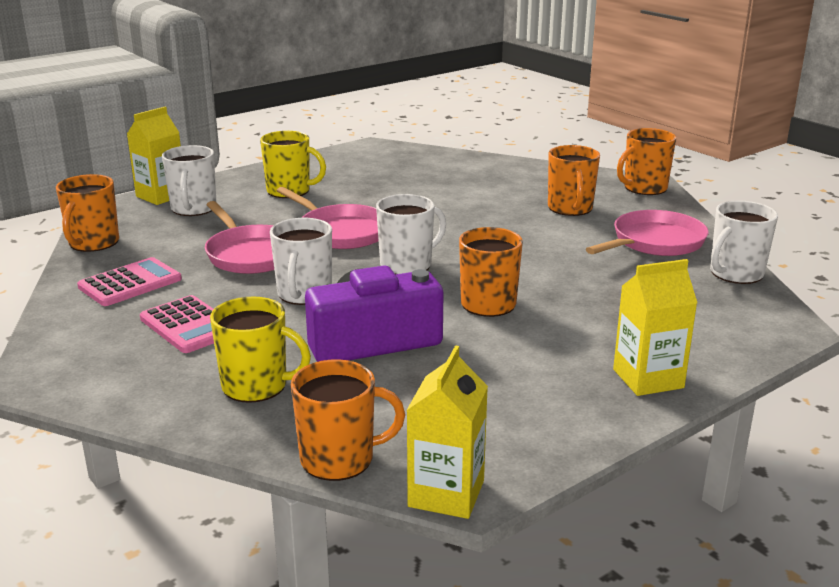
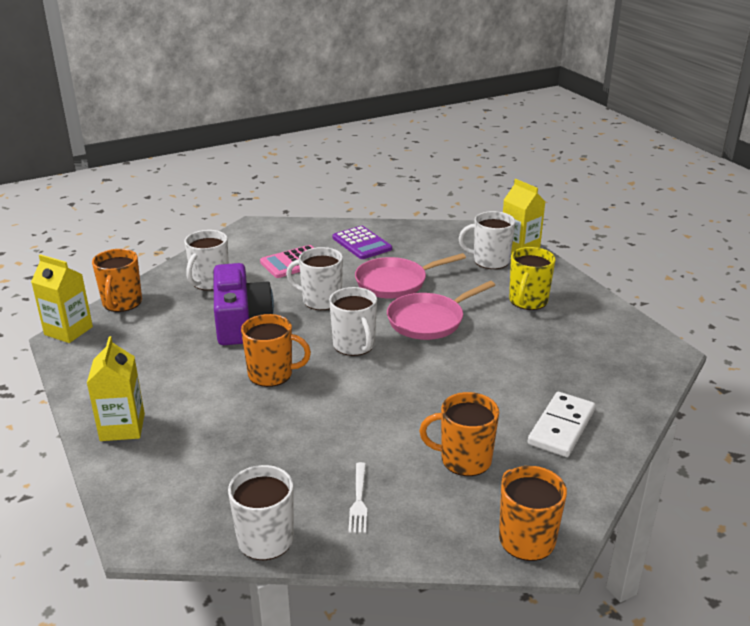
camera: 100 degrees right, 5 degrees up
orange mug [56,174,119,252] -> none
pink calculator [77,257,182,306] -> purple calculator [333,226,392,259]
yellow mug [210,297,311,403] -> white mug [185,230,229,291]
pink pan [586,210,709,256] -> white fork [348,462,367,533]
none -> white domino [528,392,596,457]

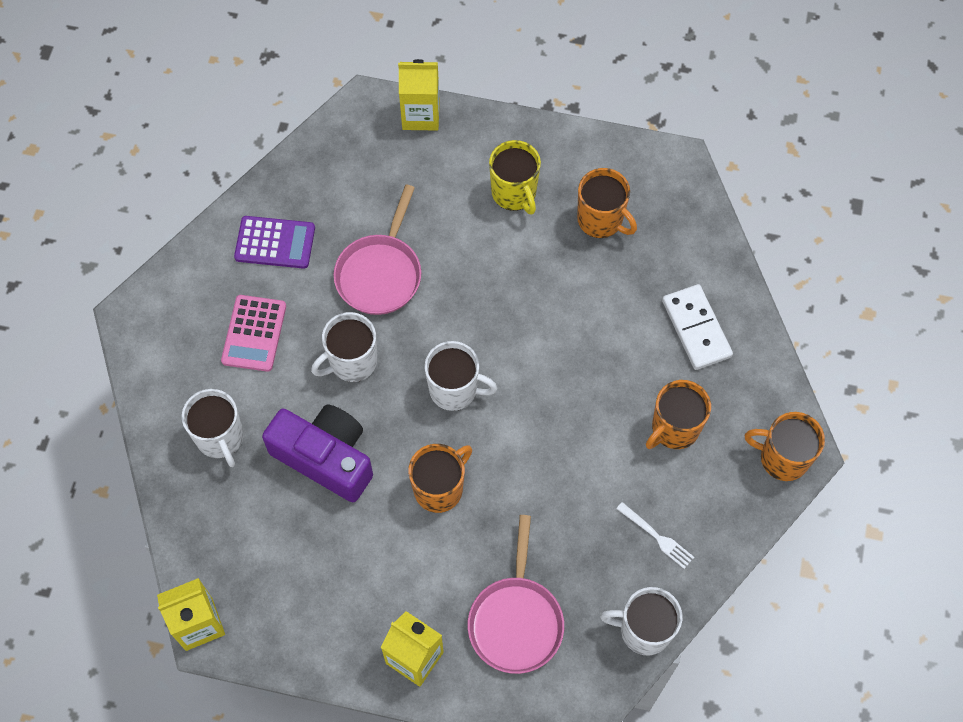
camera: 50 degrees left, 35 degrees up
orange mug [92,249,142,312] -> orange mug moved to [577,168,637,238]
pink pan [387,281,495,340] -> pink pan moved to [468,515,564,674]
white mug [459,211,516,269] -> none

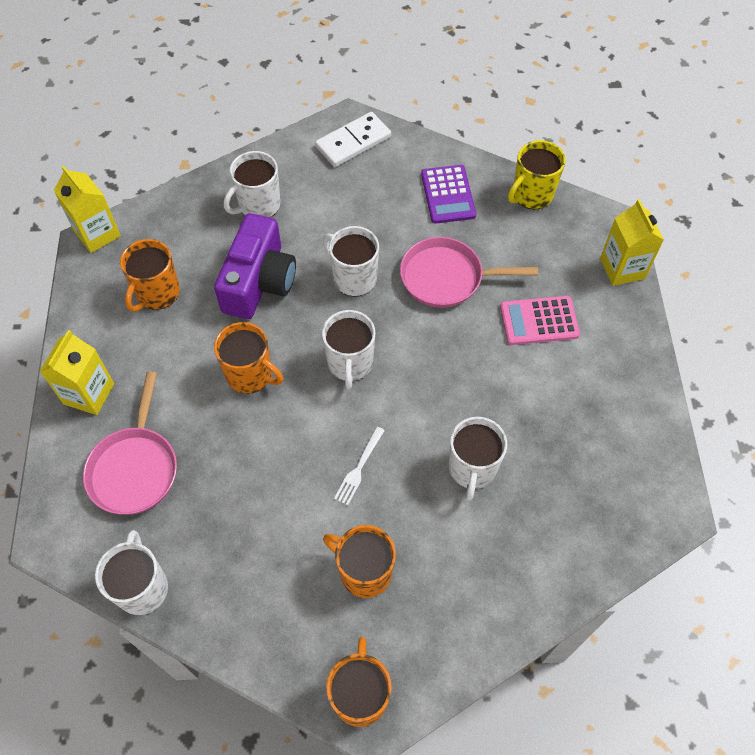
camera: 75 degrees right, 5 degrees down
pink calculator [221,295,286,372] -> pink calculator moved to [500,296,580,345]
pink pan [468,515,564,674] -> pink pan turned 75 degrees counterclockwise [83,371,177,515]
yellow mug [489,140,541,214] -> yellow mug moved to [508,140,566,209]
orange mug [577,168,637,238] -> orange mug moved to [120,239,180,312]
white fork [616,502,694,569] -> white fork moved to [334,427,385,505]
white domino [662,284,733,370] -> white domino moved to [315,112,391,167]
none -> white mug [449,417,507,501]

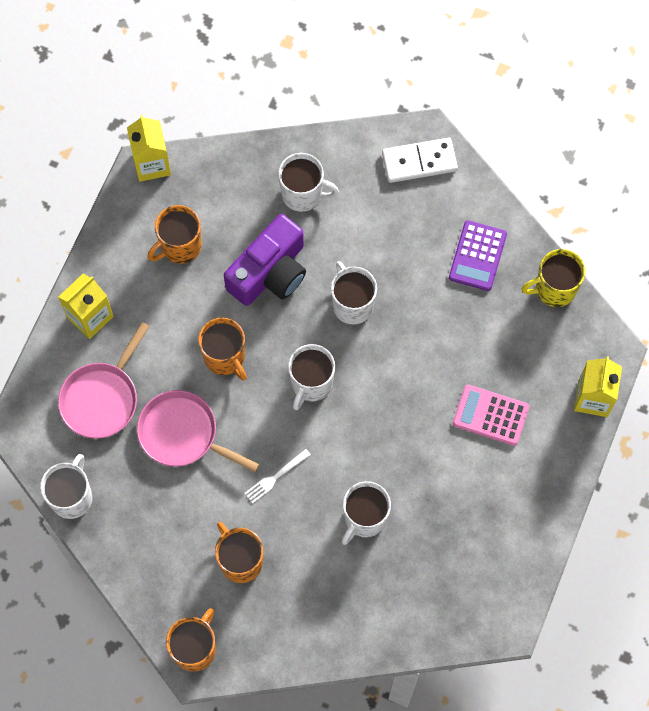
camera: 25 degrees right, 10 degrees up
white mug [224,151,281,217] -> white mug turned 150 degrees counterclockwise [278,153,339,212]
pink pan [400,237,538,308] -> pink pan moved to [137,390,260,472]

